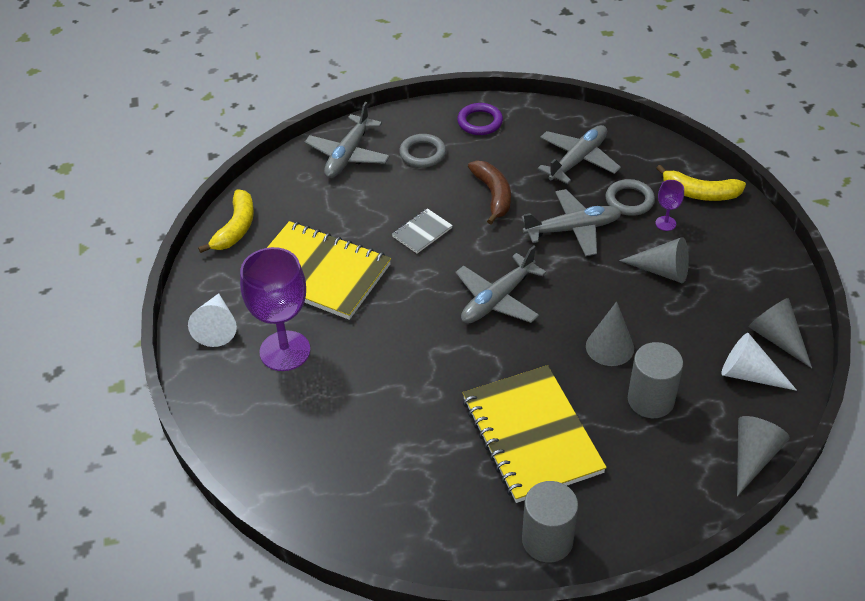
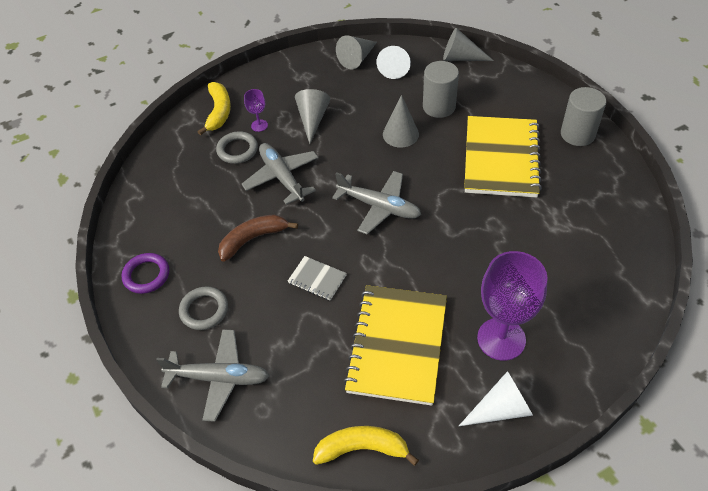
camera: 105 degrees left, 5 degrees up
yellow notebook [463,365,607,503] -> yellow notebook turned 45 degrees counterclockwise [464,116,542,197]
grey plane [538,125,621,184] -> none

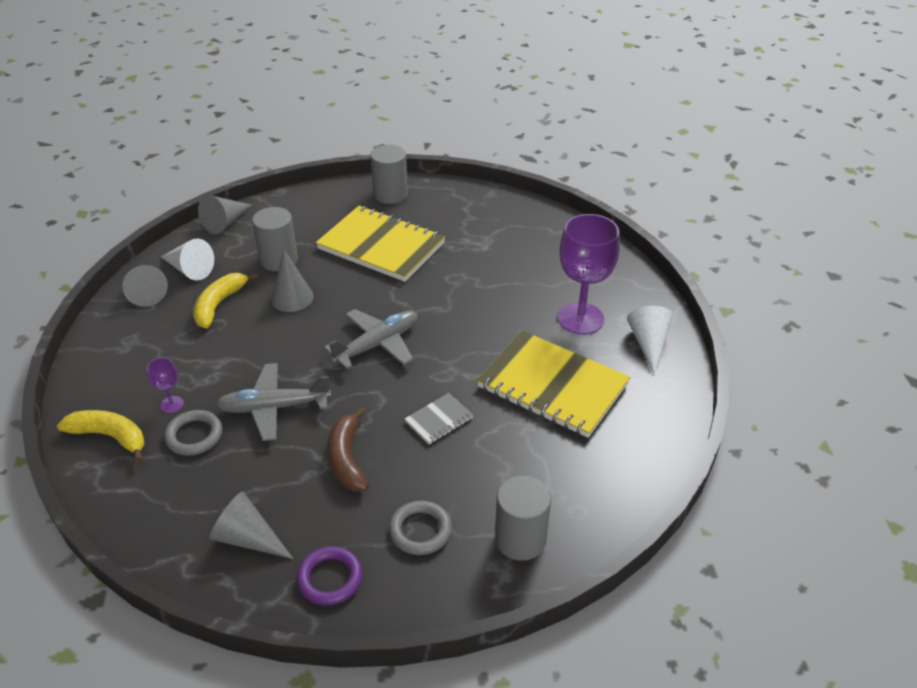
camera: 70 degrees left, 10 degrees down
grey plane [156,329,269,422] -> grey cylinder [495,475,551,561]
grey cone [295,89,330,144] -> grey cone moved to [209,492,294,559]
yellow banana [313,426,419,466] -> yellow banana moved to [193,272,258,328]

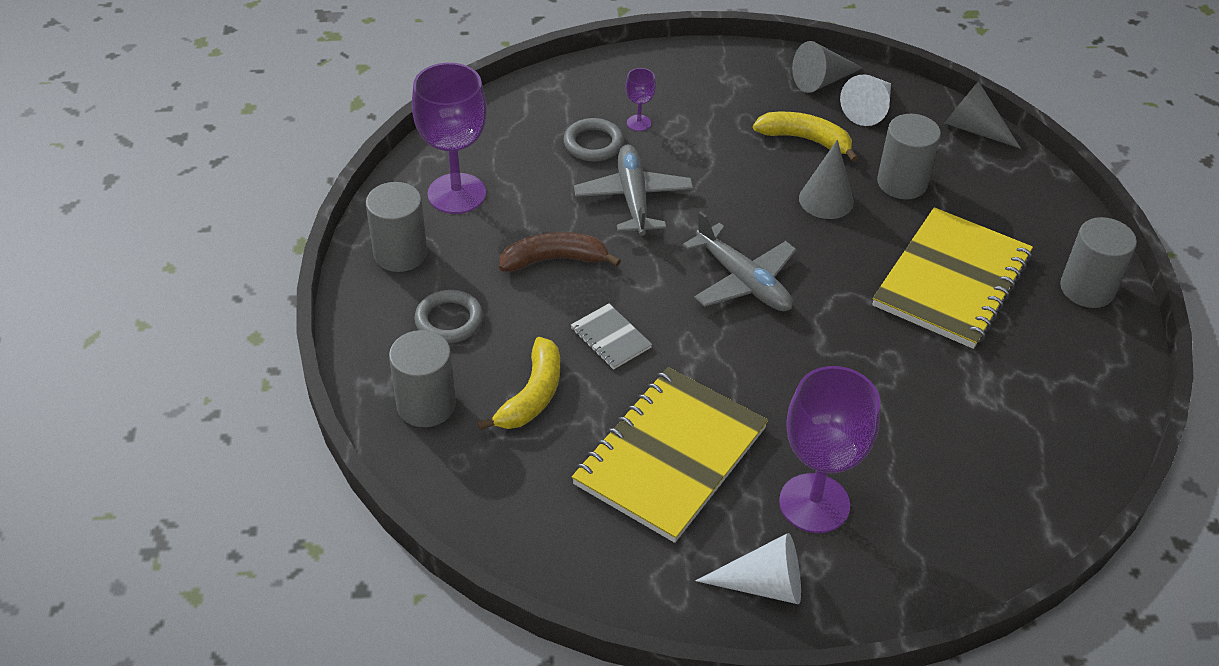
camera: 90 degrees right, 5 degrees up
yellow banana [57,410,145,462] -> yellow banana moved to [477,337,560,430]
grey cone [209,492,294,559] -> purple goblet [412,63,487,214]
purple ring [296,546,362,606] -> grey cylinder [366,182,427,272]

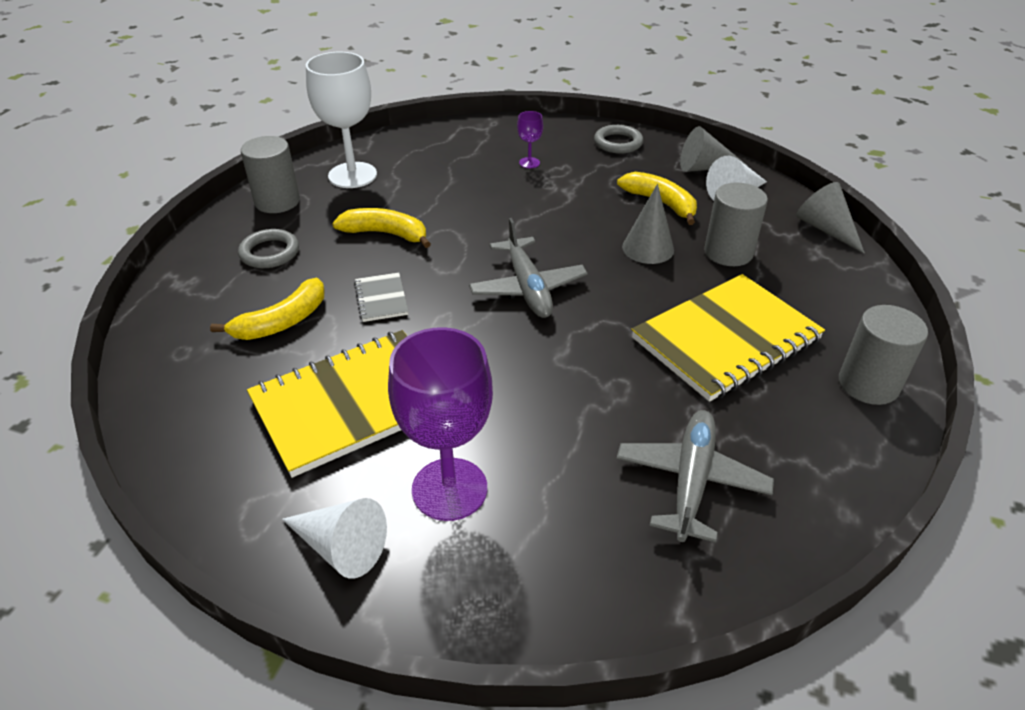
camera: 25 degrees right, 5 degrees down
grey cylinder [389,330,456,427] -> none
purple goblet [412,63,487,214] -> white goblet [306,52,377,188]
brown banana [499,232,621,272] -> yellow banana [332,208,431,248]
grey ring [564,118,624,162] -> grey ring moved to [594,125,643,154]
grey plane [574,145,694,236] -> grey plane moved to [617,410,774,542]

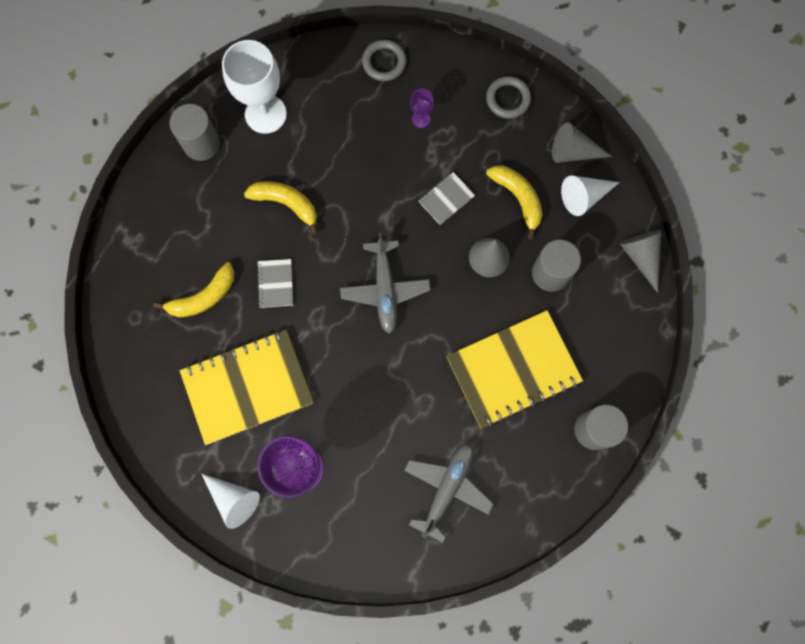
camera: 10 degrees right, 35 degrees up
grey ring [238,229,299,268] -> grey ring moved to [362,40,407,81]
none -> grey notebook [419,172,475,225]

